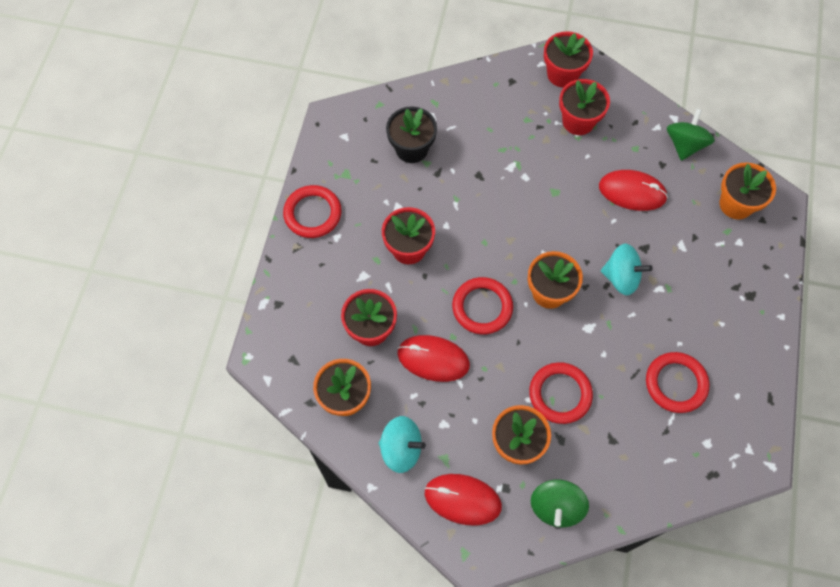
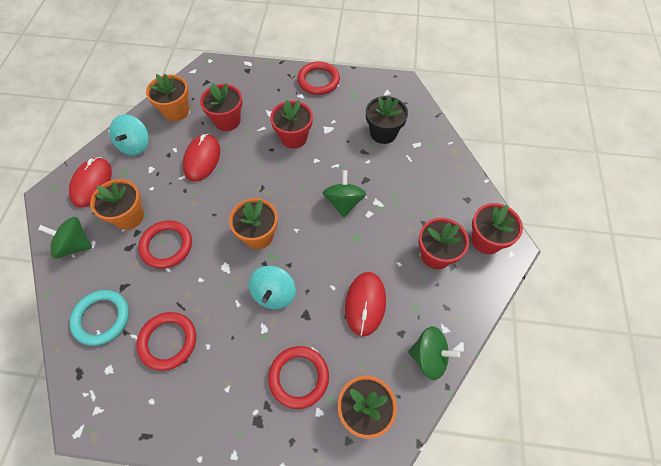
camera: 85 degrees right, 5 degrees down
red ring [452,277,513,335] -> red ring moved to [268,346,329,409]
none -> turquoise ring [69,290,129,346]
none -> green spinning top [323,170,366,217]

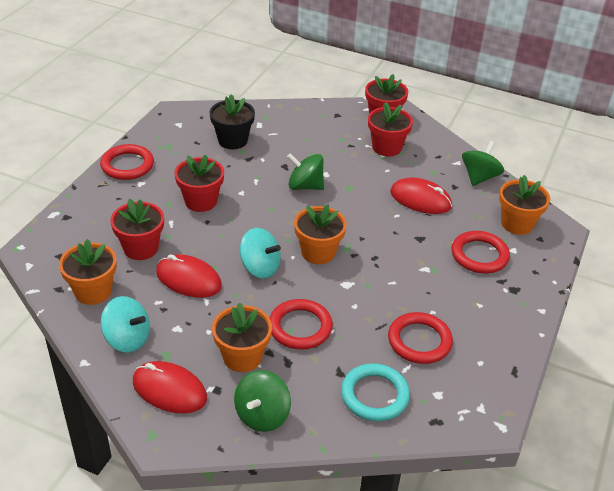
camera: 75 degrees left, 20 degrees down
turquoise spinning top [249,266,296,309] -> turquoise spinning top moved to [240,228,281,278]

